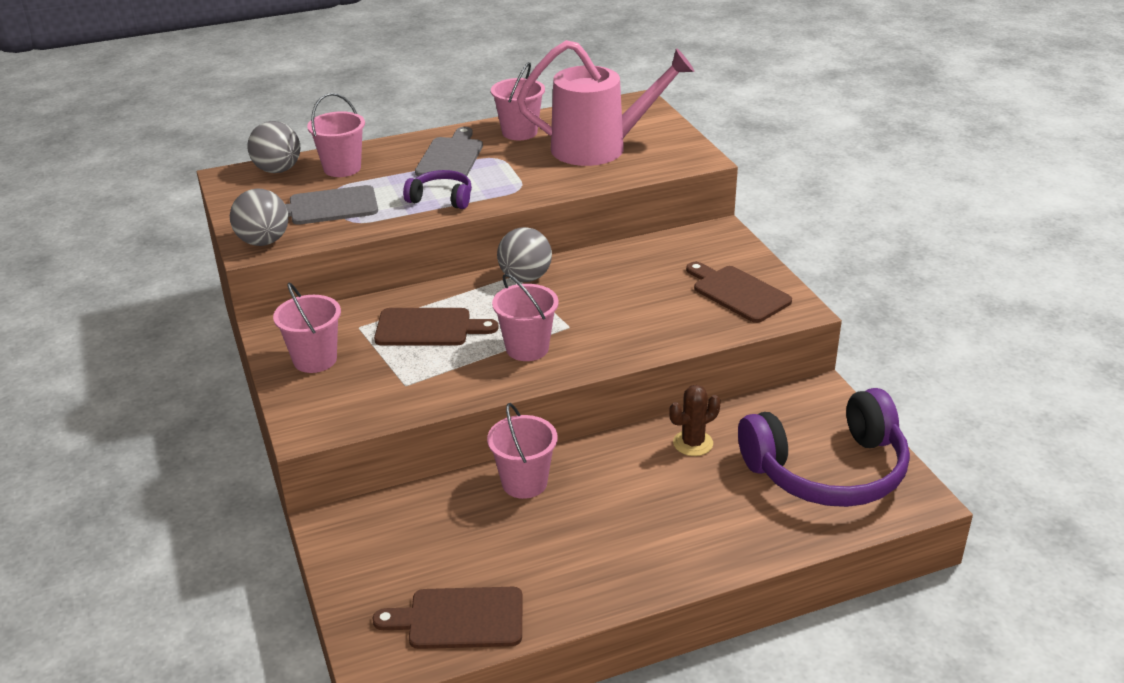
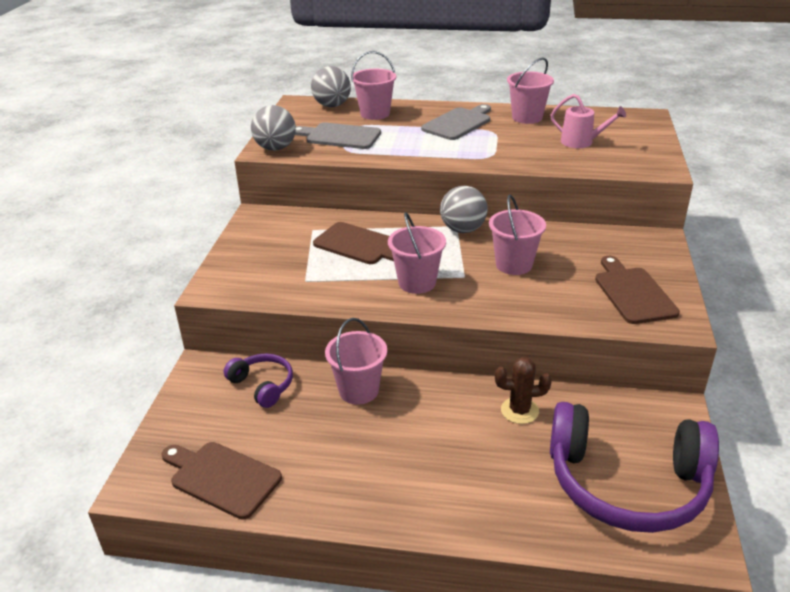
camera: 30 degrees right, 0 degrees up
pink bucket [273,283,341,373] -> pink bucket moved to [489,194,546,275]
purple headphones [403,170,472,209] -> purple headphones moved to [224,353,293,408]
pink watering can [517,40,694,166] -> pink watering can [551,94,626,148], size x0.48

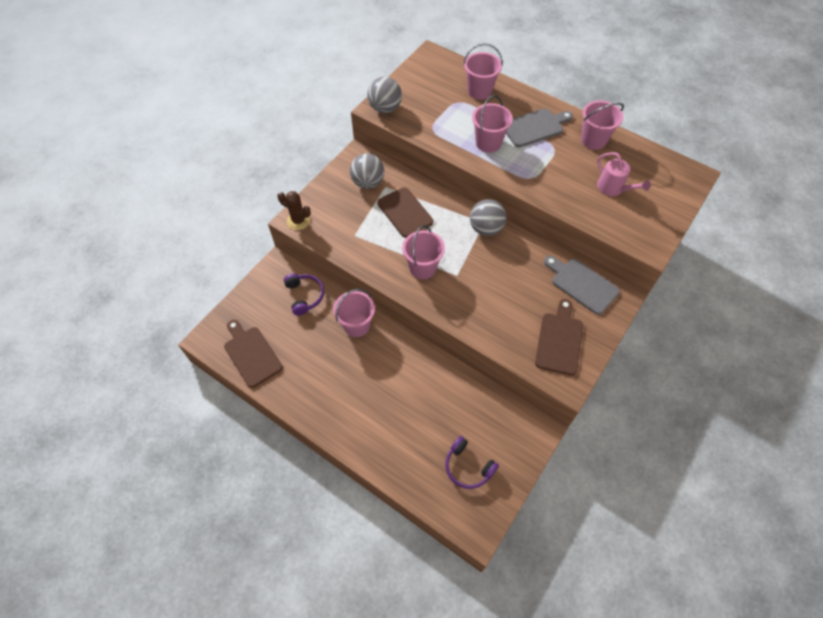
camera: 25 degrees right, 25 degrees up
grey cutting board [295,123,381,149] -> grey cutting board moved to [544,256,620,315]
grey ball [311,66,351,107] -> grey ball moved to [350,153,384,189]
pink bucket [489,194,546,275] -> pink bucket moved to [472,95,513,153]
brown cactus [495,357,552,424] -> brown cactus moved to [277,191,311,230]
purple headphones [550,402,719,533] -> purple headphones [445,436,499,489], size x0.48

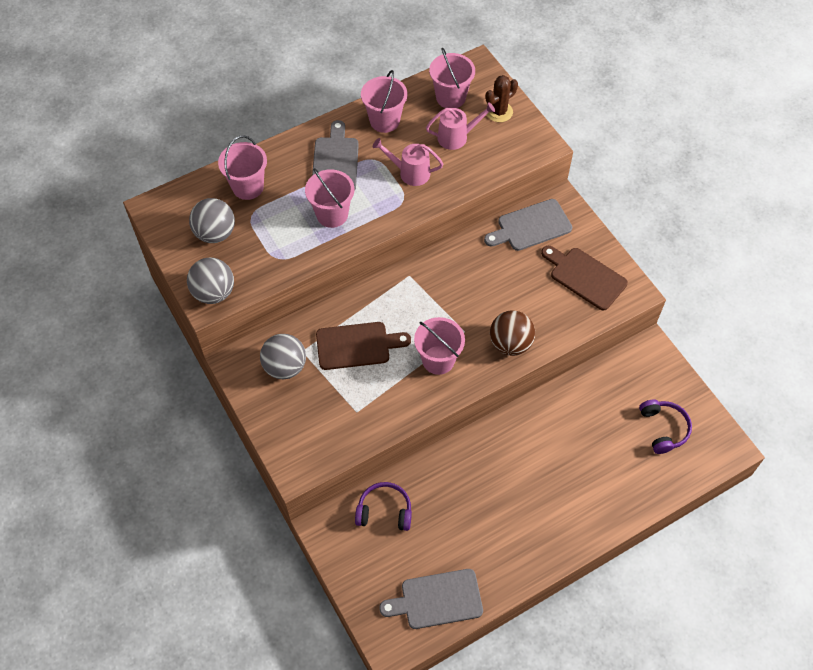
camera: 65 degrees left, 0 degrees up
brown cutting board [224,320,283,388] -> grey cutting board [379,569,483,629]
brown cactus [277,191,311,230] -> brown cactus moved to [485,75,518,122]
pink bucket [333,289,375,337] -> pink bucket moved to [429,48,475,108]
purple headphones [445,436,499,489] -> purple headphones turned 75 degrees counterclockwise [639,399,692,454]
grey ball [470,199,506,236] -> grey ball moved to [189,198,235,243]
none -> pink watering can [373,138,443,186]
none -> brown ball [490,311,535,356]

